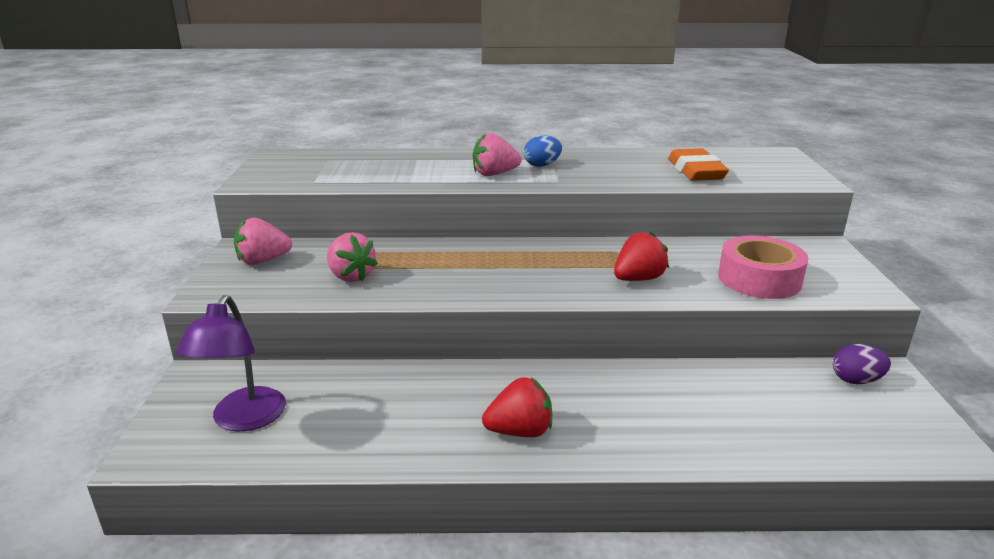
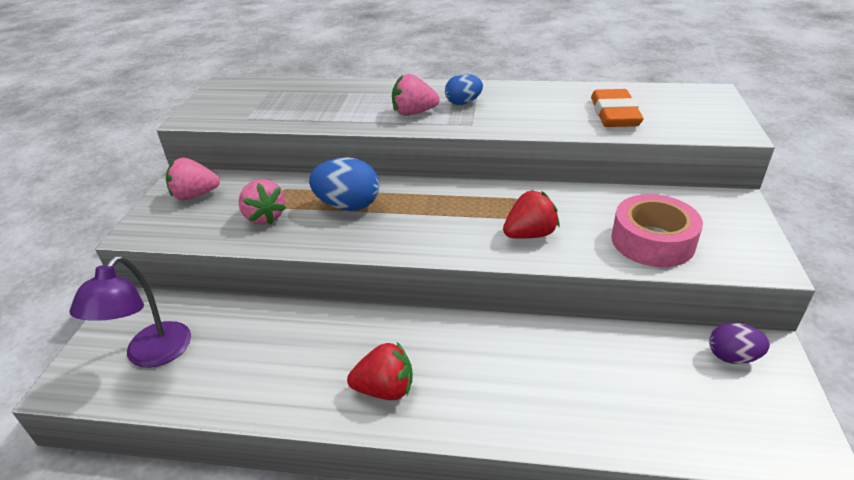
camera: 10 degrees right, 10 degrees up
none -> blue egg [309,157,379,211]

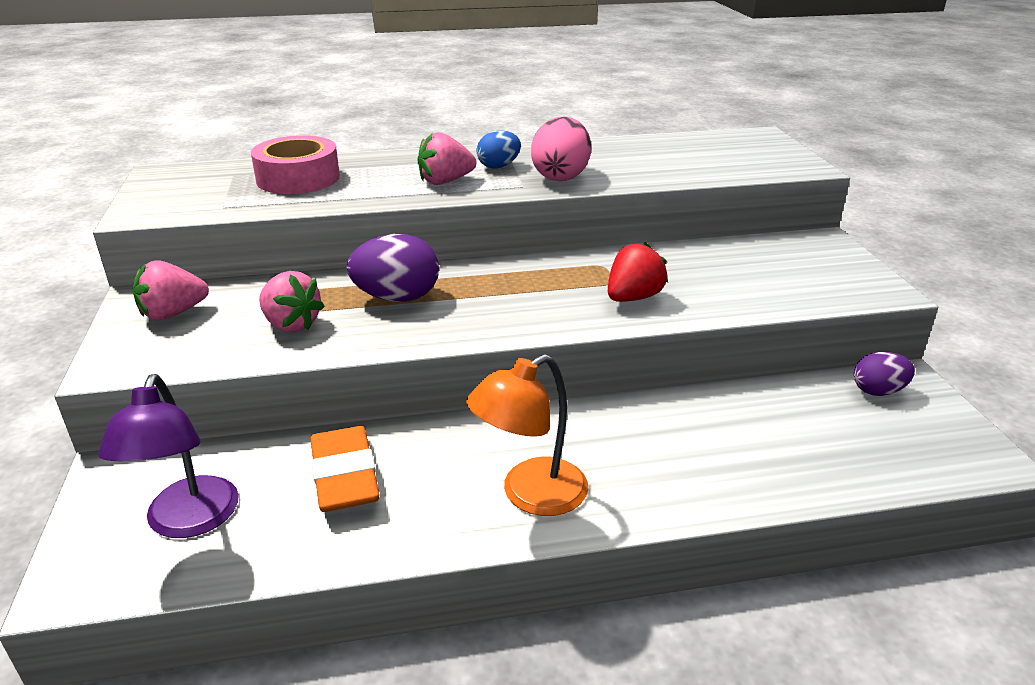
camera: 20 degrees left, 5 degrees down
blue egg [309,157,379,211] -> purple egg [347,234,439,302]
red strawberry [347,342,413,400] -> orange lamp [466,354,588,516]
orange eraser [591,89,644,127] -> orange eraser moved to [310,426,380,512]
pink tape [611,194,703,267] -> pink tape moved to [251,135,340,194]
none -> pink egg [531,116,591,181]

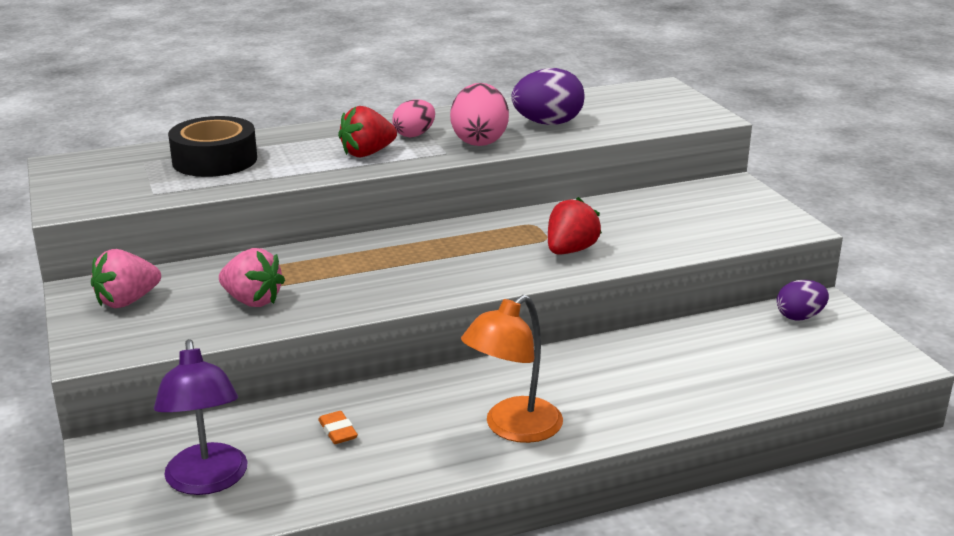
camera: 10 degrees left, 5 degrees down
pink tape [251,135,340,194] -> black tape [168,116,257,177]
orange eraser [310,426,380,512] -> orange eraser [318,411,358,444], size x0.46
purple egg [347,234,439,302] -> purple egg moved to [511,68,585,125]
pink strawberry [417,132,476,185] -> red strawberry [338,106,397,157]
blue egg [476,130,521,169] -> pink egg [392,99,435,137]

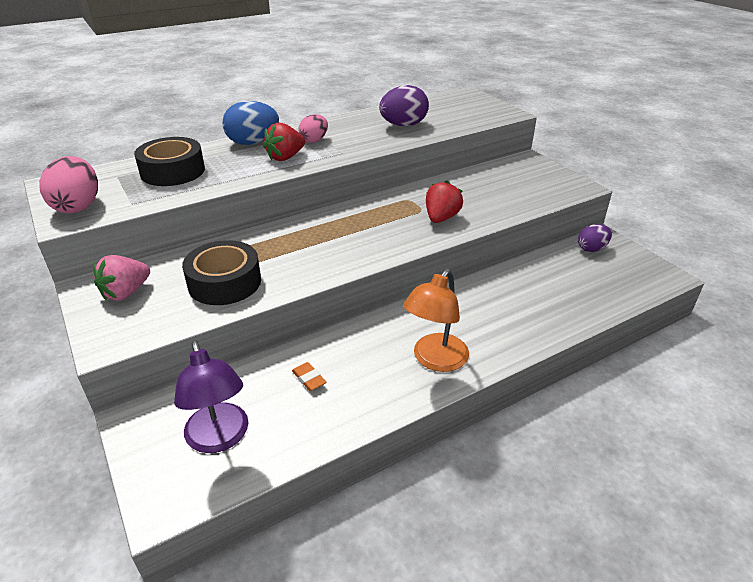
camera: 10 degrees left, 10 degrees up
pink strawberry [219,248,285,307] -> black tape [182,240,261,305]
pink egg [450,83,509,146] -> pink egg moved to [39,156,98,214]
none -> blue egg [222,101,279,145]

